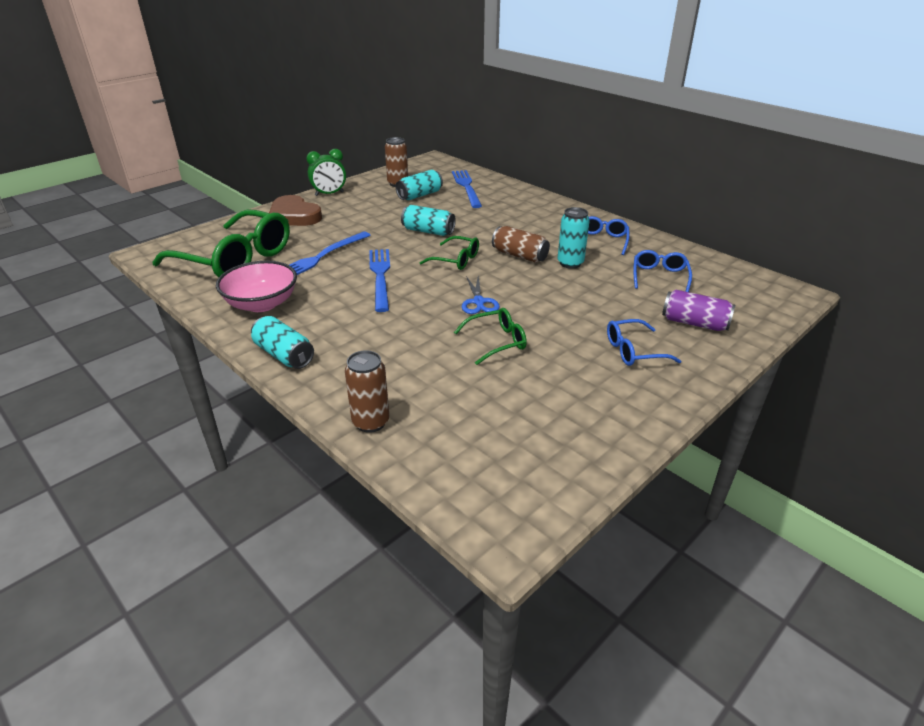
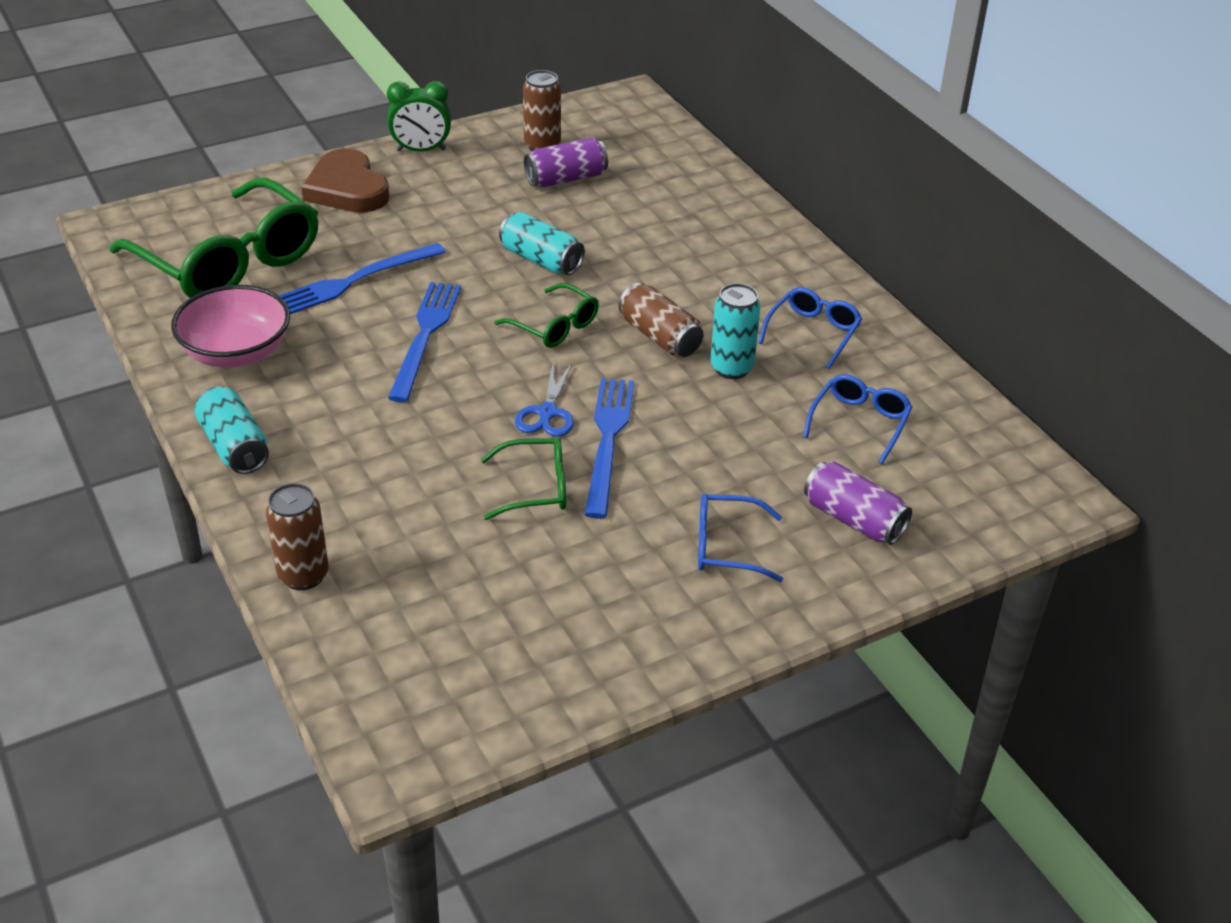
camera: 15 degrees right, 5 degrees up
turquoise can [396,170,443,200] -> purple can [524,138,608,187]
blue fork [452,170,482,208] -> blue fork moved to [584,378,634,519]

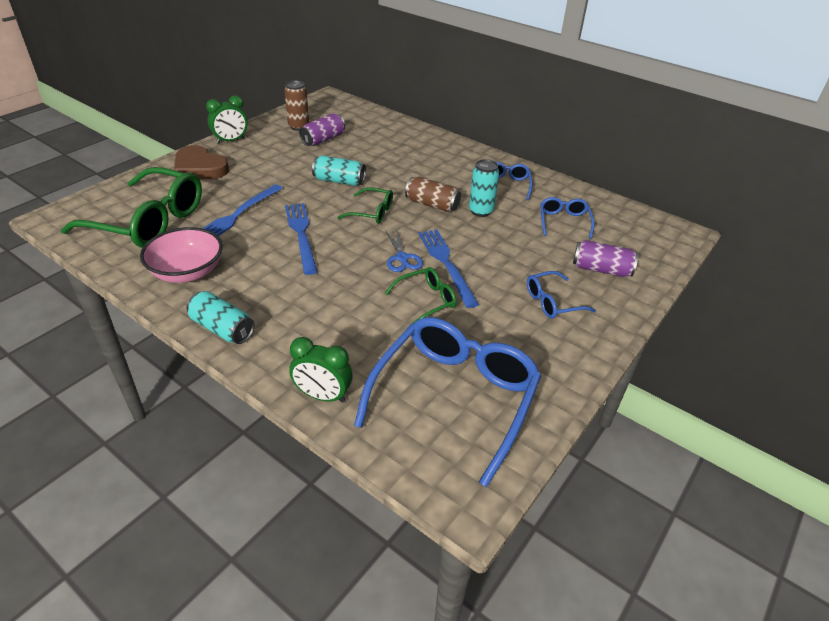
camera: 25 degrees left, 0 degrees up
brown can [266,483,329,590] -> green clock [289,337,353,403]
none -> blue glasses [354,317,541,487]

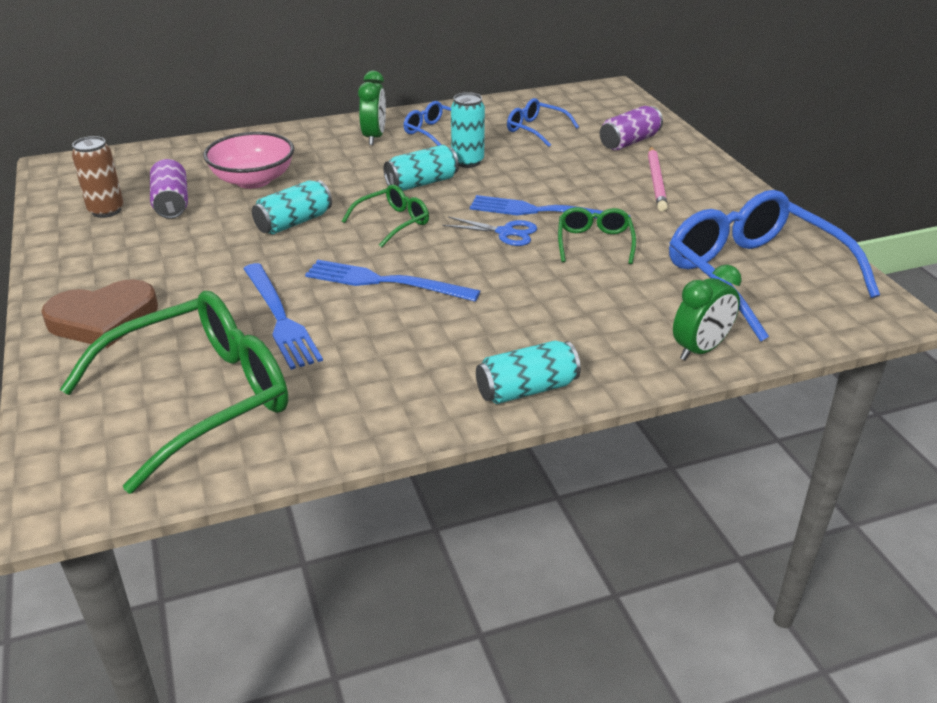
camera: 55 degrees left, 5 degrees down
pink bowl [140,227,223,283] -> pink bowl moved to [203,132,294,189]
green clock [206,95,248,144] -> green clock moved to [358,71,386,145]
brown can [405,177,461,212] -> turquoise can [383,145,459,191]
blue glasses [527,271,596,319] -> pink pencil [648,146,668,212]

